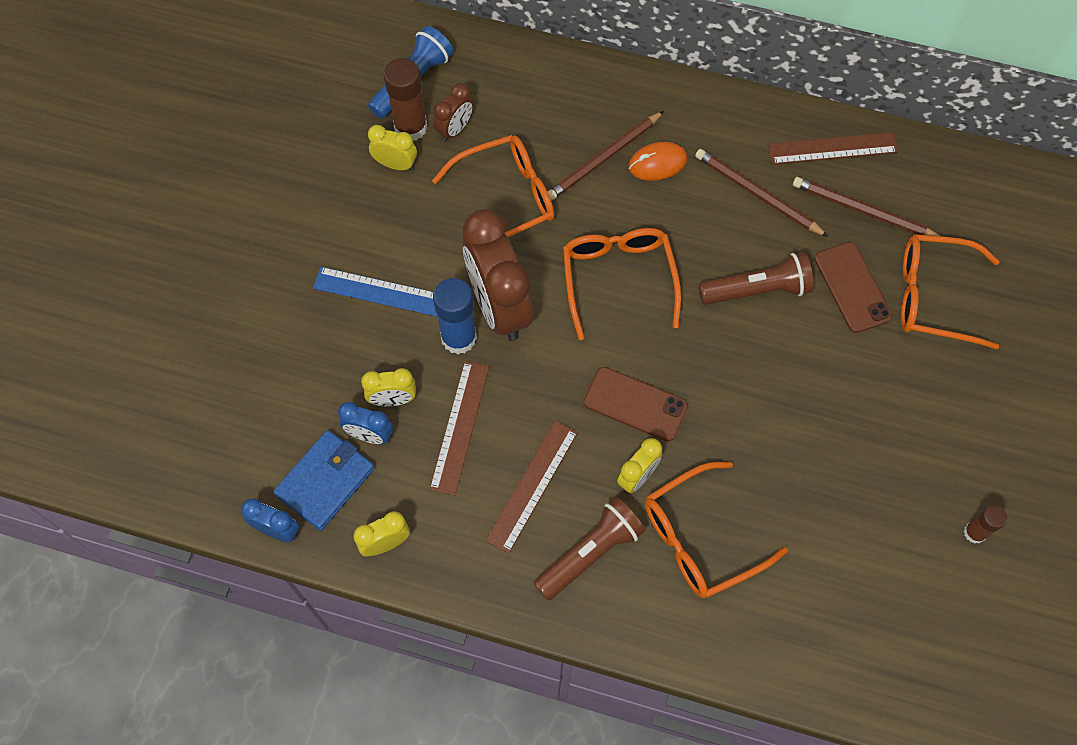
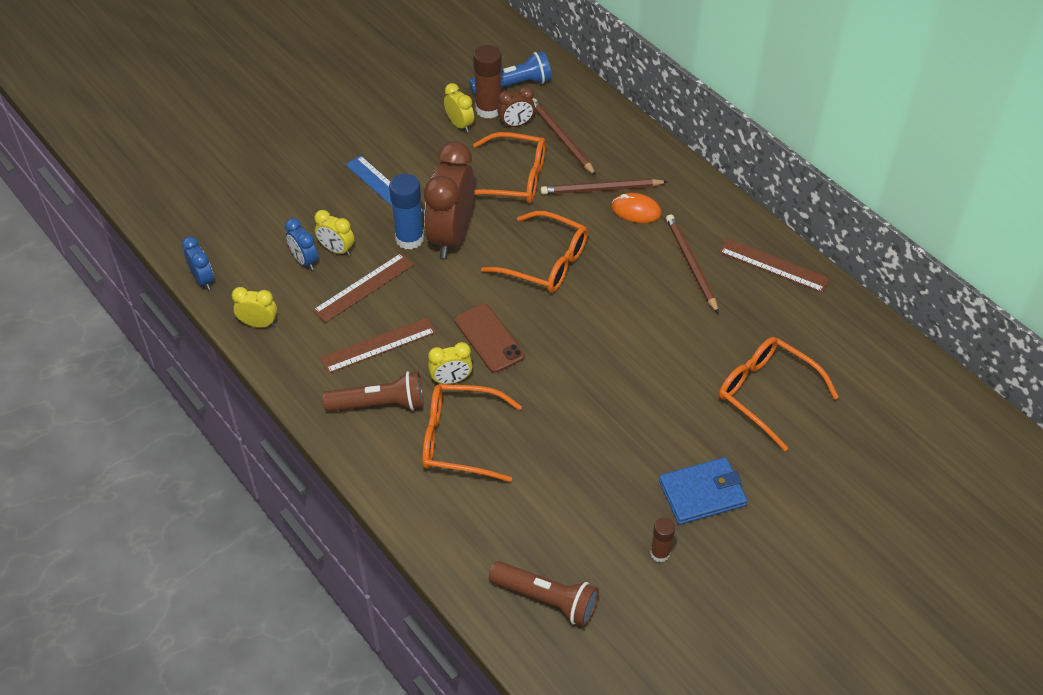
camera: 35 degrees right, 15 degrees down
blue wallet [273,430,375,531] -> blue wallet moved to [659,457,748,525]
orange glasses [563,228,681,340] -> orange glasses turned 90 degrees clockwise [481,211,588,293]
brown flashlight [699,252,814,305] -> brown flashlight moved to [489,561,599,627]
brown pencil [793,177,940,236] -> brown pencil moved to [532,98,596,176]
brown phone [814,242,892,333] -> none

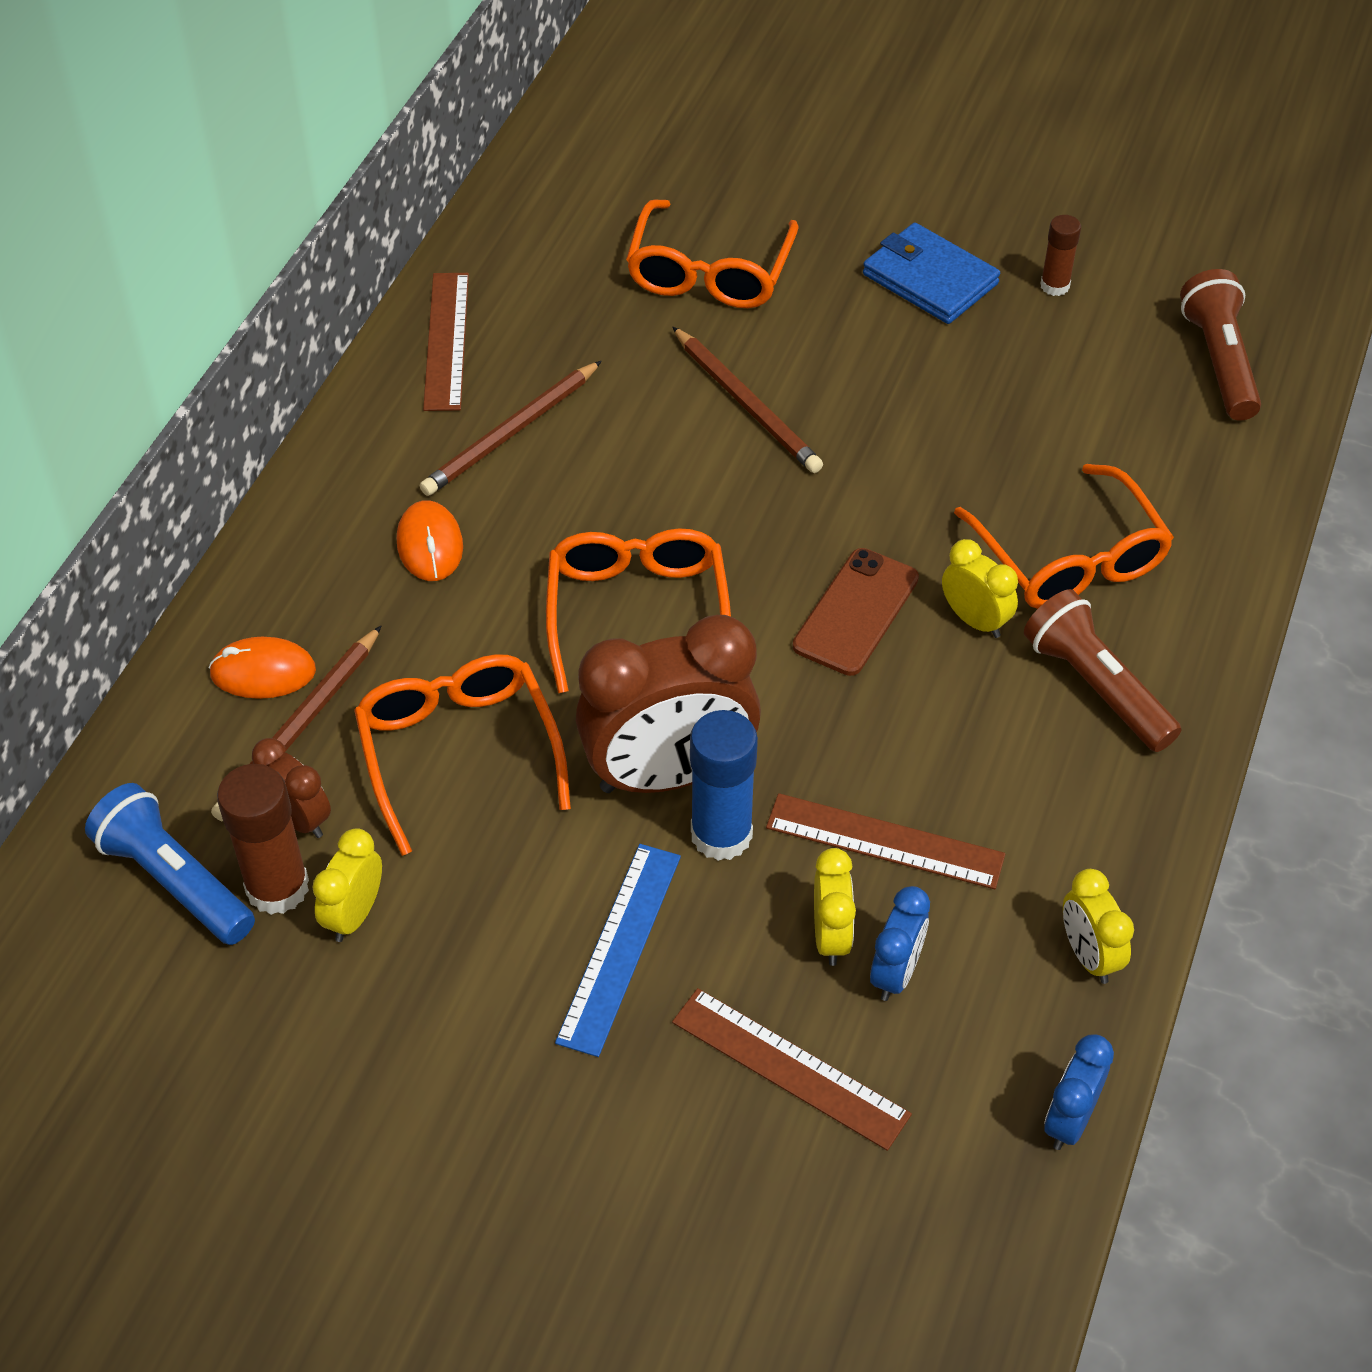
camera: 120 degrees left, 0 degrees up
brown ruler [320,318,436,374] -> brown ruler moved to [672,988,912,1151]
brown pencil [541,179,668,195] -> brown pencil moved to [673,327,823,473]
none -> orange mouse [209,637,316,699]

